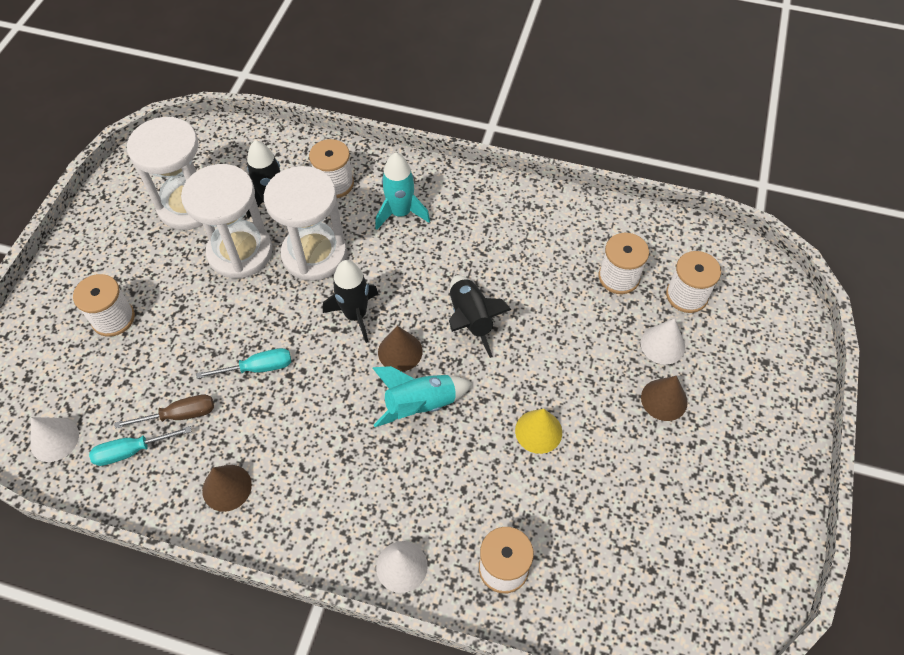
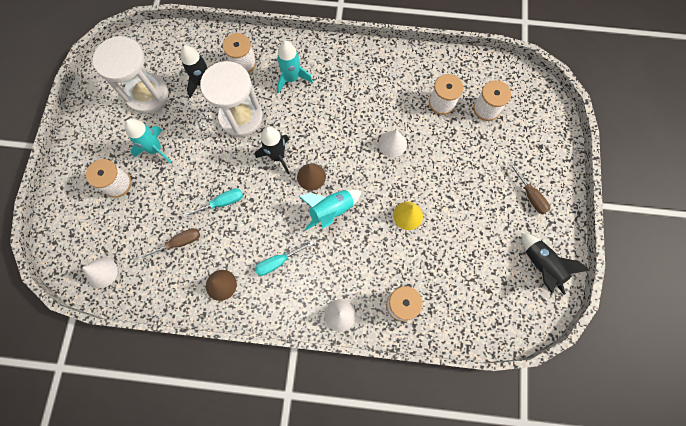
camera: 10 degrees left, 15 degrees up
turquoise screwdriver [89,426,192,466] -> turquoise screwdriver moved to [255,241,314,276]
white hourglass [181,164,273,279] -> none
black rocket [449,275,512,358] -> black rocket moved to [522,233,590,295]
white cone [640,318,685,364] -> white cone moved to [379,130,407,157]
brown cone [641,376,688,421] -> none
none -> turquoise rocket [125,119,172,163]
none -> brown screwdriver [509,162,550,214]

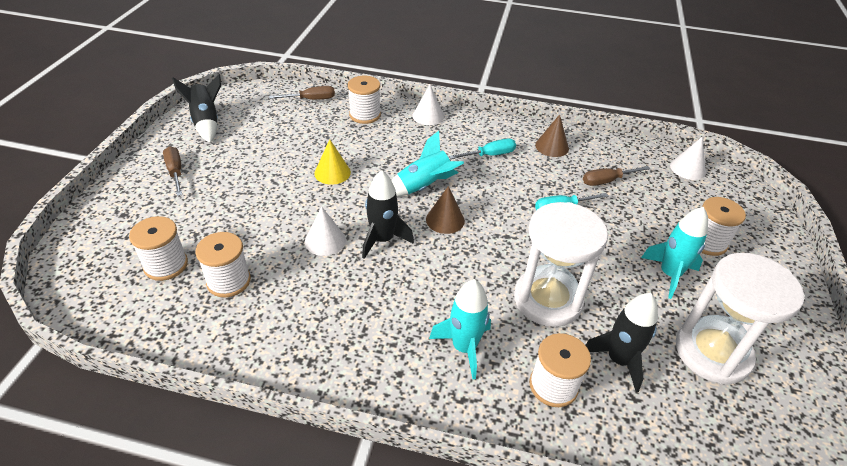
camera: 175 degrees left, 30 degrees down
black rocket [255,127,290,174] -> black rocket moved to [362,171,414,259]
none -> brown screwdriver [269,86,335,100]

